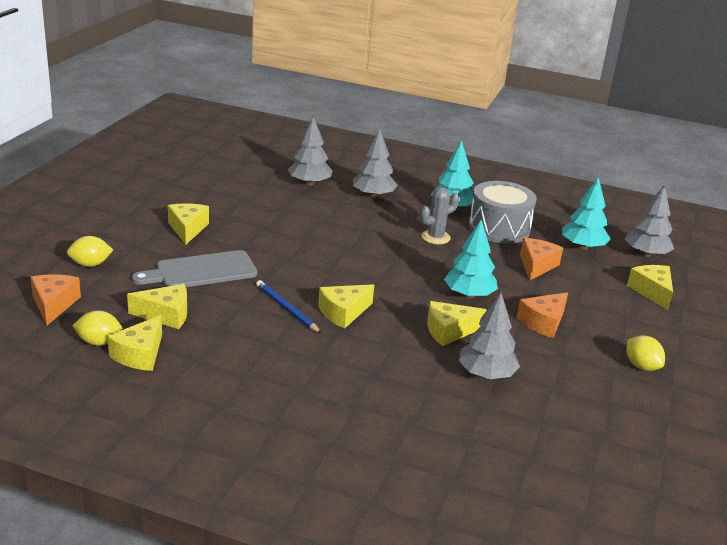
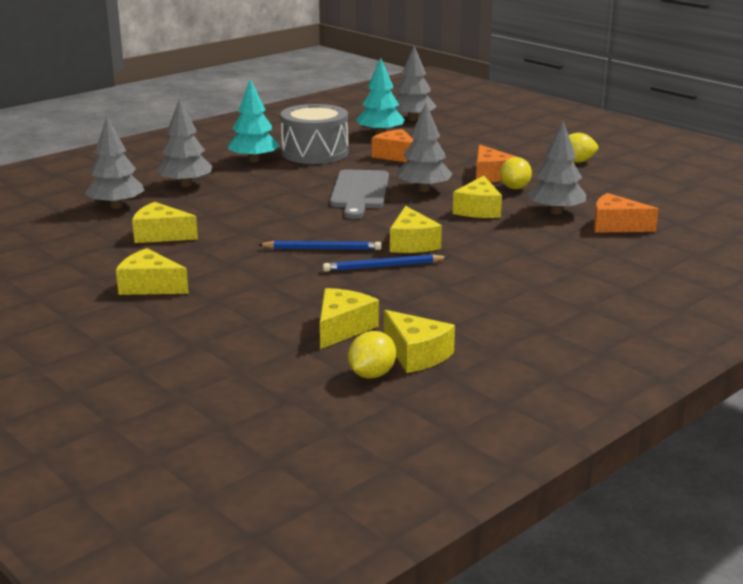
camera: 60 degrees left, 5 degrees down
orange cheese [30,274,81,325] -> orange cheese moved to [594,193,659,233]
yellow lemon [67,236,113,267] -> yellow lemon moved to [500,157,532,189]
grey cutting board [132,250,257,287] -> grey cutting board moved to [330,169,389,219]
grey cactus [421,187,459,244] -> none
turquoise tree [444,220,498,298] -> grey tree [397,103,453,192]
yellow cheese [627,265,673,310] -> yellow cheese moved to [132,202,198,243]
none -> blue pencil [258,241,382,250]

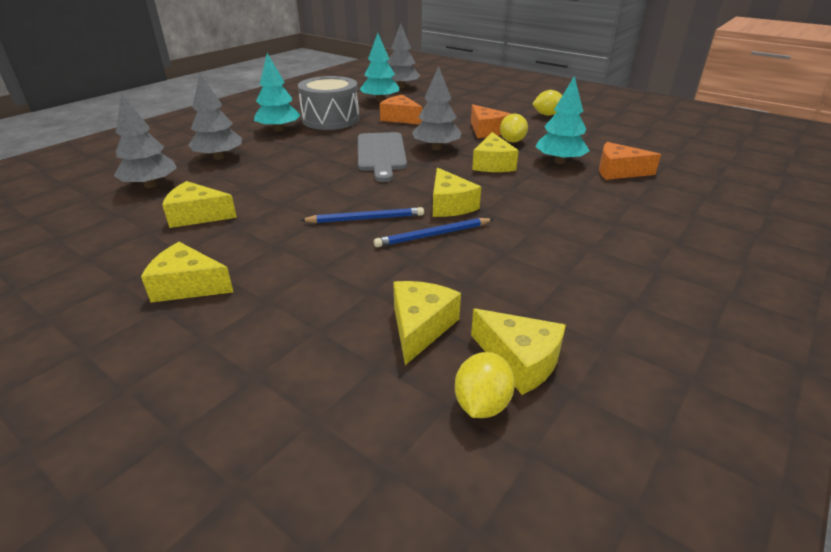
camera: 10 degrees left, 10 degrees up
grey tree [527,121,586,214] -> turquoise tree [535,76,590,164]

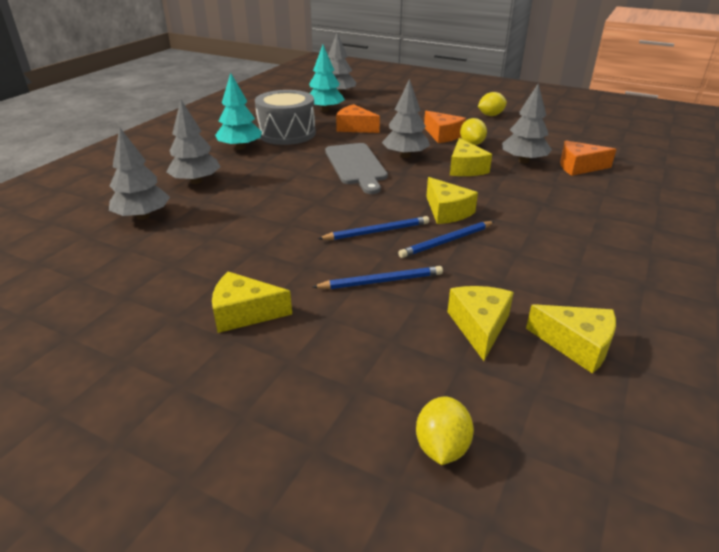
camera: 10 degrees left, 0 degrees up
yellow cheese [162,181,237,228] -> none
yellow lemon [455,352,515,418] -> yellow lemon moved to [416,397,474,465]
turquoise tree [535,76,590,164] -> grey tree [502,83,552,163]
none -> blue pencil [313,266,443,289]

